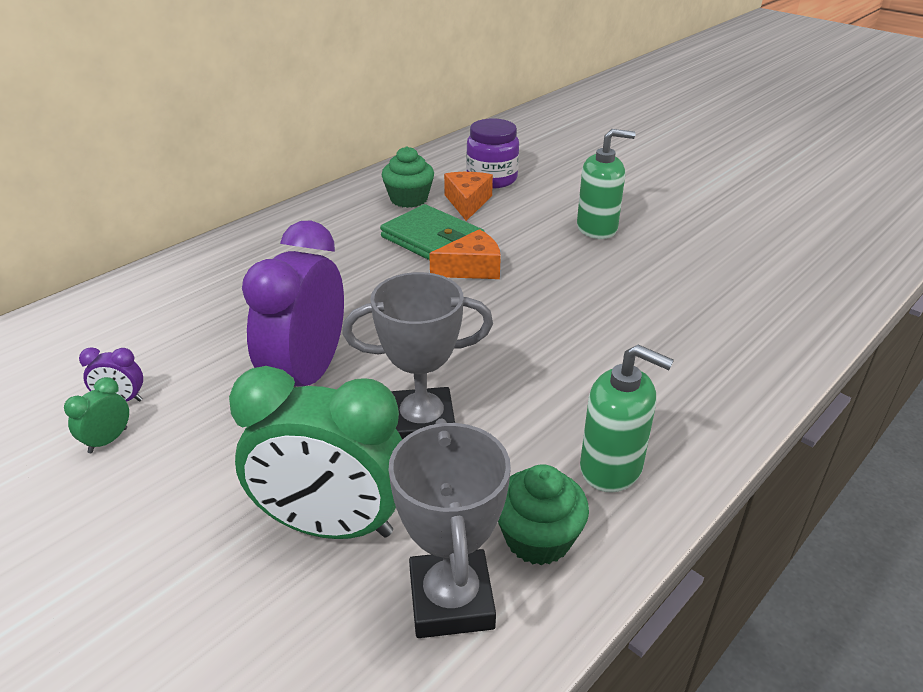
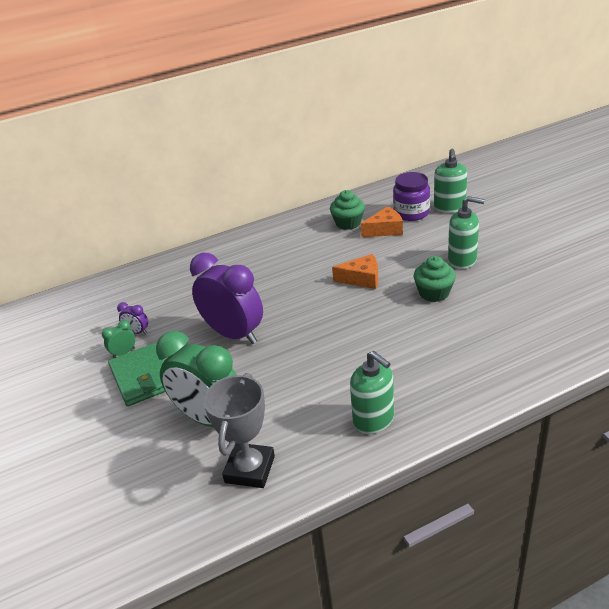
camera: 25 degrees right, 0 degrees up
purple clock [242,220,344,388] -> purple clock turned 90 degrees clockwise [190,253,263,344]
grey trophy [343,272,493,440] -> none
green wallet [380,204,485,260] -> green wallet moved to [108,343,165,407]
orange cheese [444,172,493,221] -> orange cheese turned 45 degrees clockwise [361,206,403,237]
green cupcake [498,464,589,565] -> green cupcake moved to [413,256,456,302]
none -> green soap dispenser [434,149,467,213]

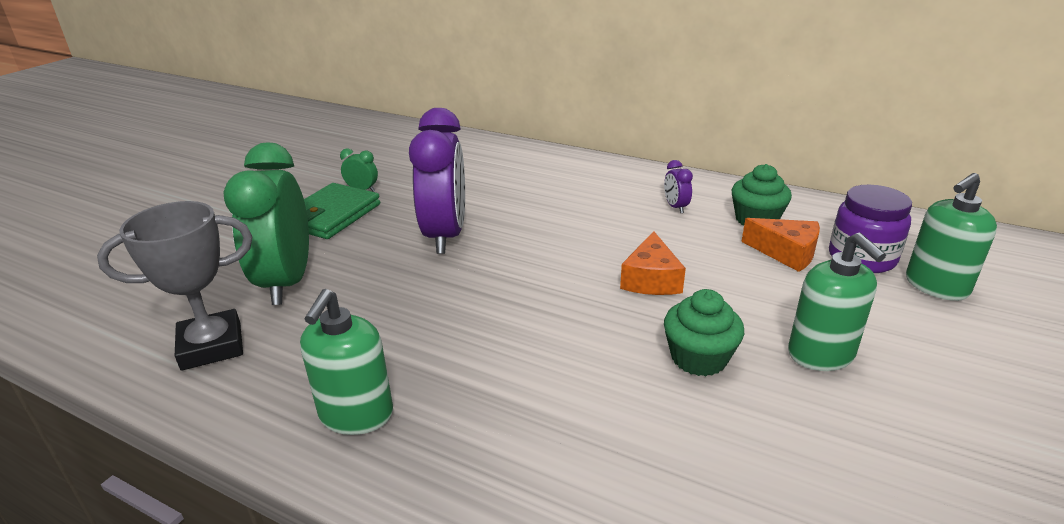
camera: 50 degrees right, 5 degrees down
purple clock [117,302,148,334] -> purple clock moved to [664,160,693,213]
orange cheese [332,254,378,289] -> orange cheese turned 45 degrees clockwise [620,231,686,295]

